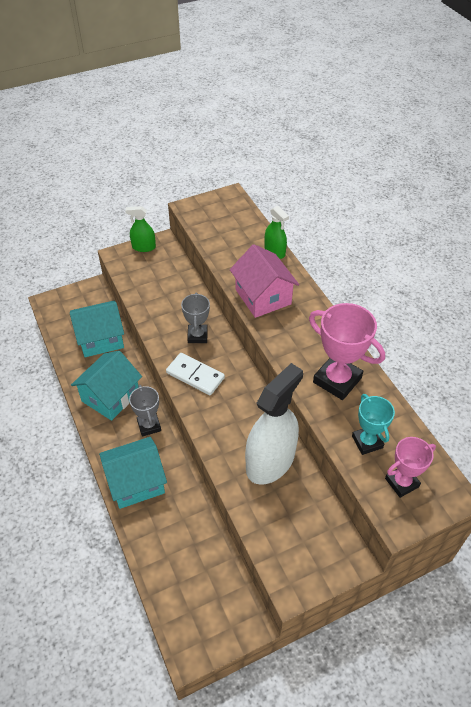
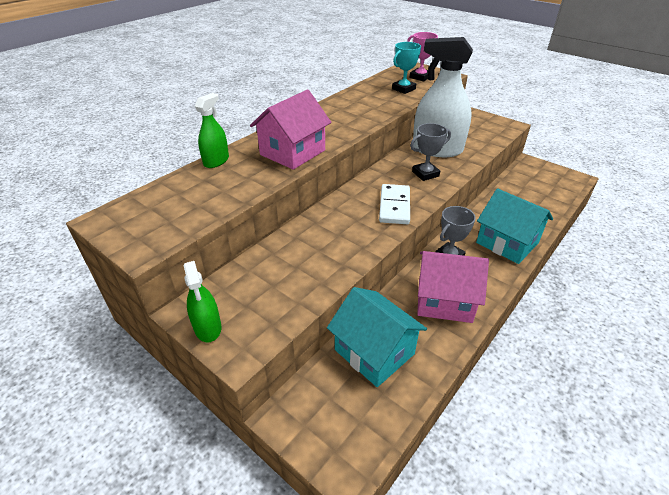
camera: 115 degrees left, 10 degrees down
turquoise house [71,351,142,421] -> pink house [417,251,489,323]
grey trophy [181,292,210,343] -> grey trophy moved to [410,123,451,181]
pink trophy [309,303,385,400] -> none

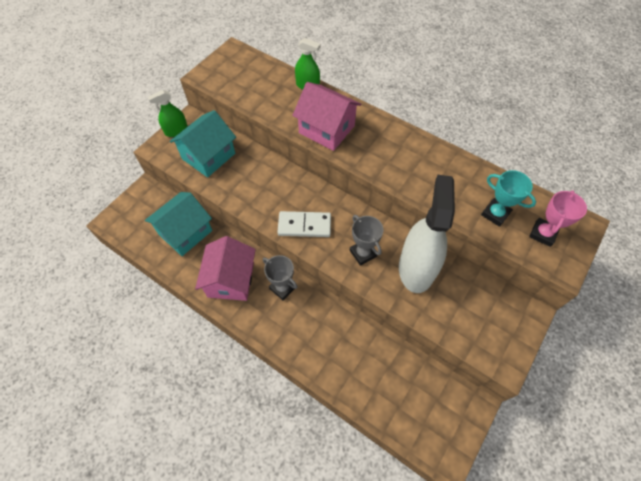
camera: 85 degrees right, 20 degrees up
turquoise house [476,188,553,264] -> turquoise house moved to [170,110,236,177]

